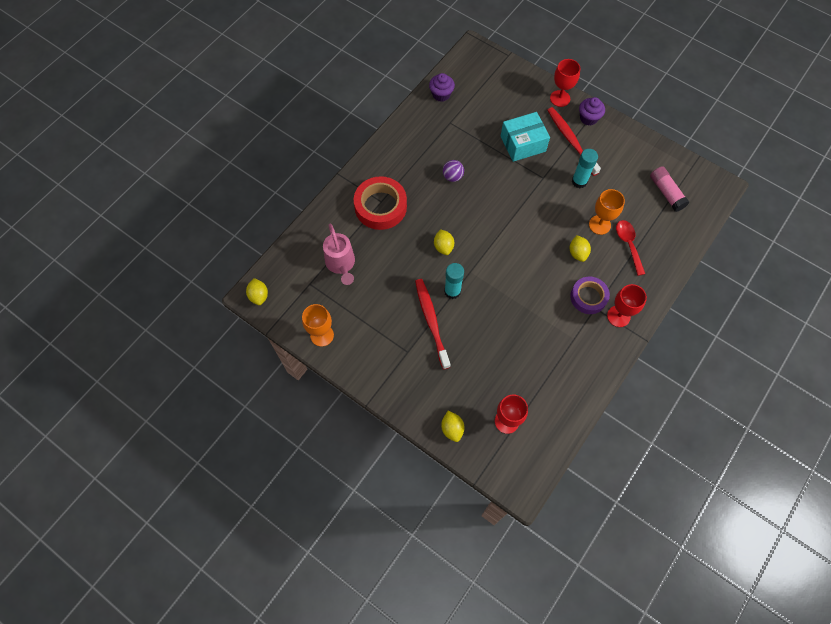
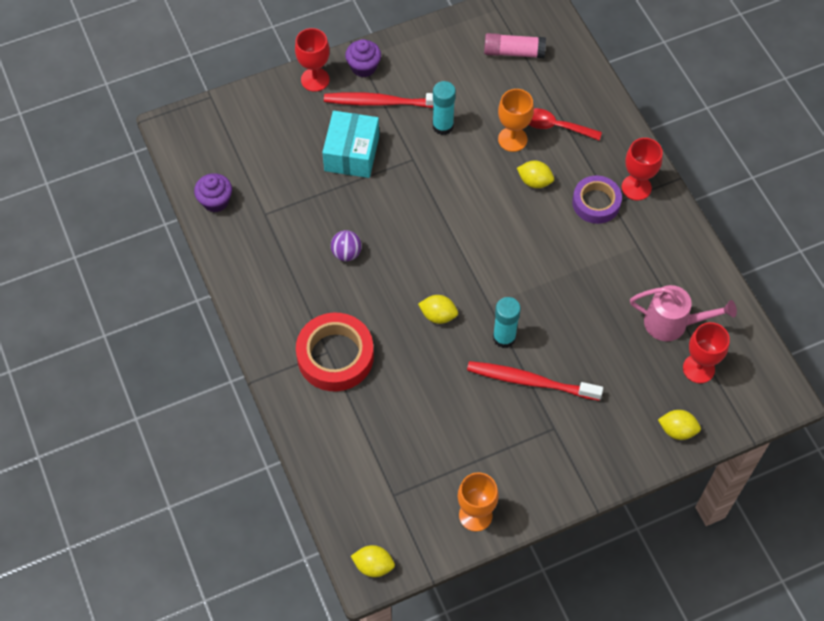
camera: 60 degrees left, 5 degrees down
pink watering can [323,224,355,285] -> pink watering can moved to [630,285,737,341]

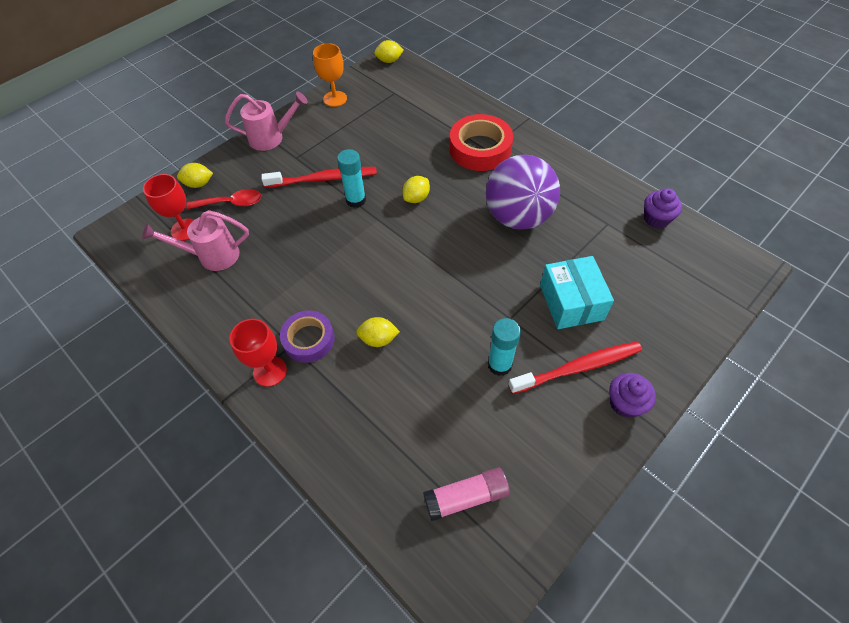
camera: 160 degrees right, 5 degrees down
red goblet [295,28,330,92] -> none
purple ball [331,230,362,261] -> purple ball [486,154,560,230], size x2.46
yellow lemon [418,295,458,324] -> yellow lemon turned 45 degrees counterclockwise [402,176,430,203]
orange goblet [498,89,534,152] -> none
red spoon [529,108,602,140] -> red spoon moved to [186,189,262,209]
none -> pink watering can [225,91,308,151]

